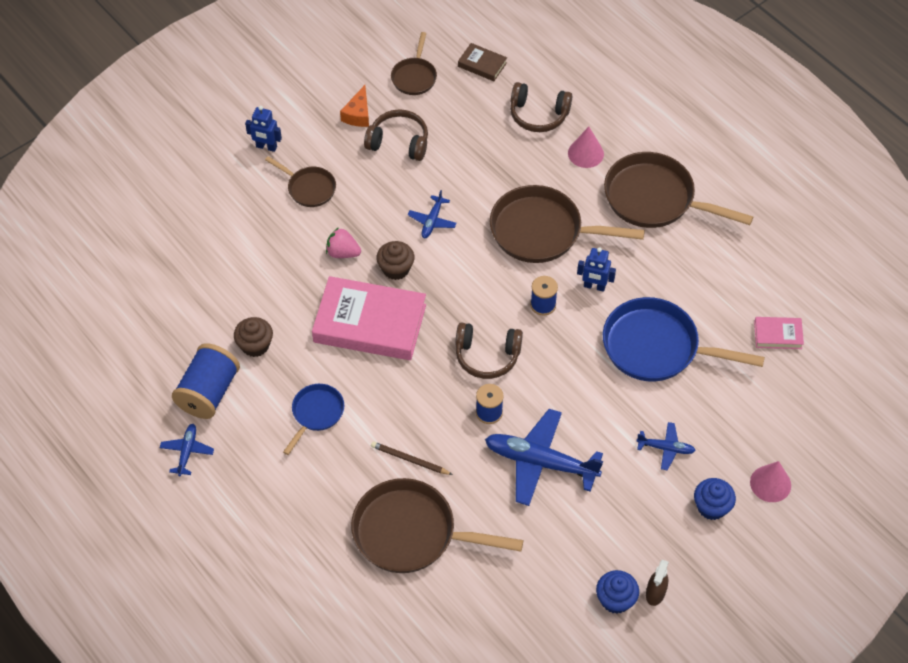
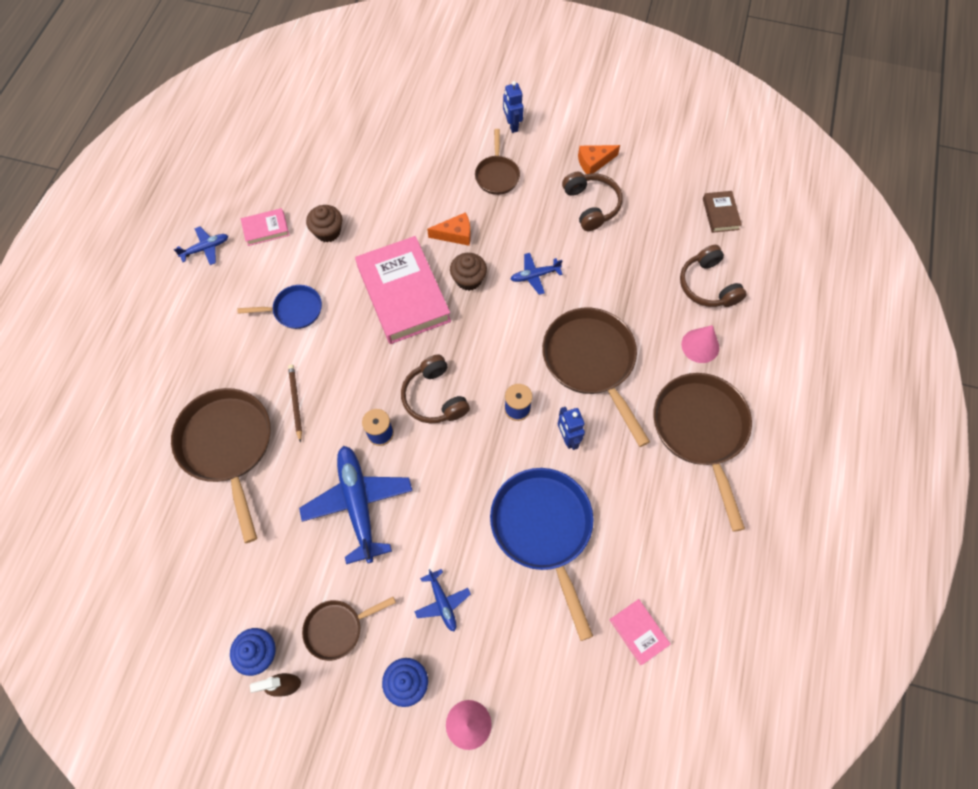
camera: 55 degrees right, 10 degrees up
blue spool [172,343,240,419] -> pink book [241,208,289,246]
pink strawberry [326,227,361,258] -> orange cheese [427,212,471,246]
brown pan [391,32,437,95] -> brown pan moved to [302,597,396,661]

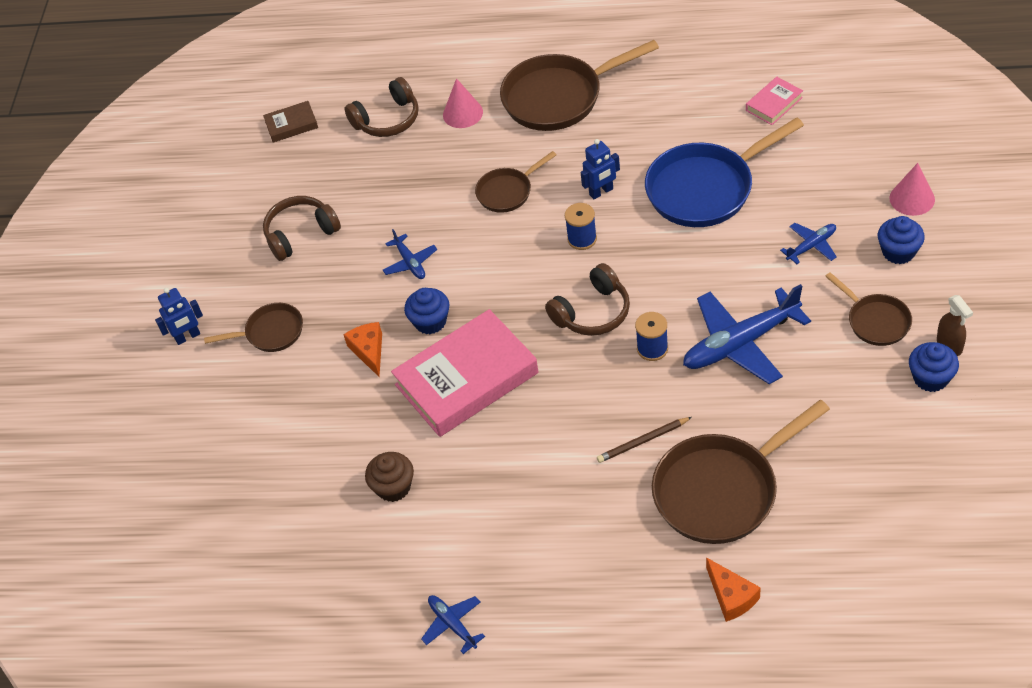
camera: 95 degrees left, 15 degrees down
blue pan [238,285,322,329] -> none
pink book [241,208,289,246] -> none
brown cupcake [450,253,487,291] -> blue cupcake [404,288,449,334]
brown pan [542,308,650,447] -> brown pan [475,151,556,213], size x0.54
orange cheese [578,145,620,174] -> orange cheese moved to [706,557,761,622]

